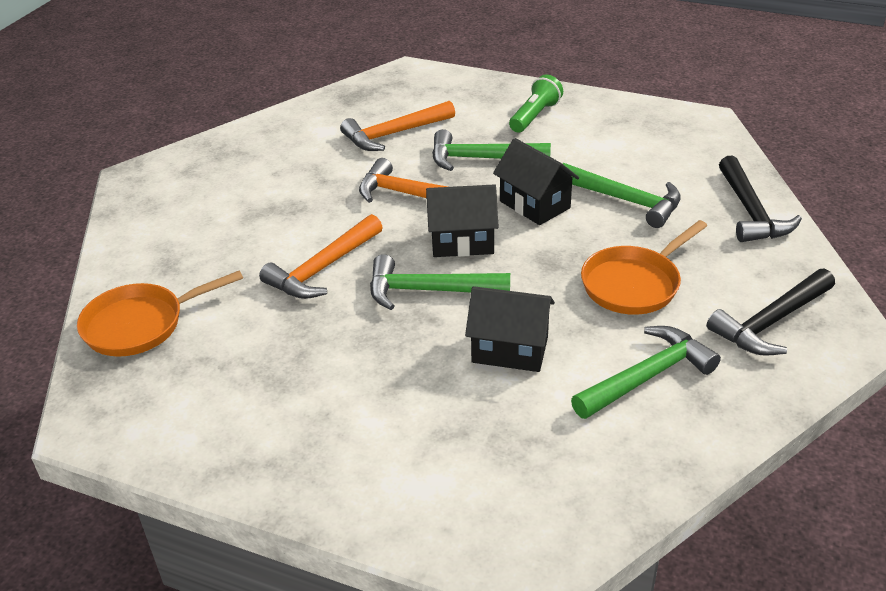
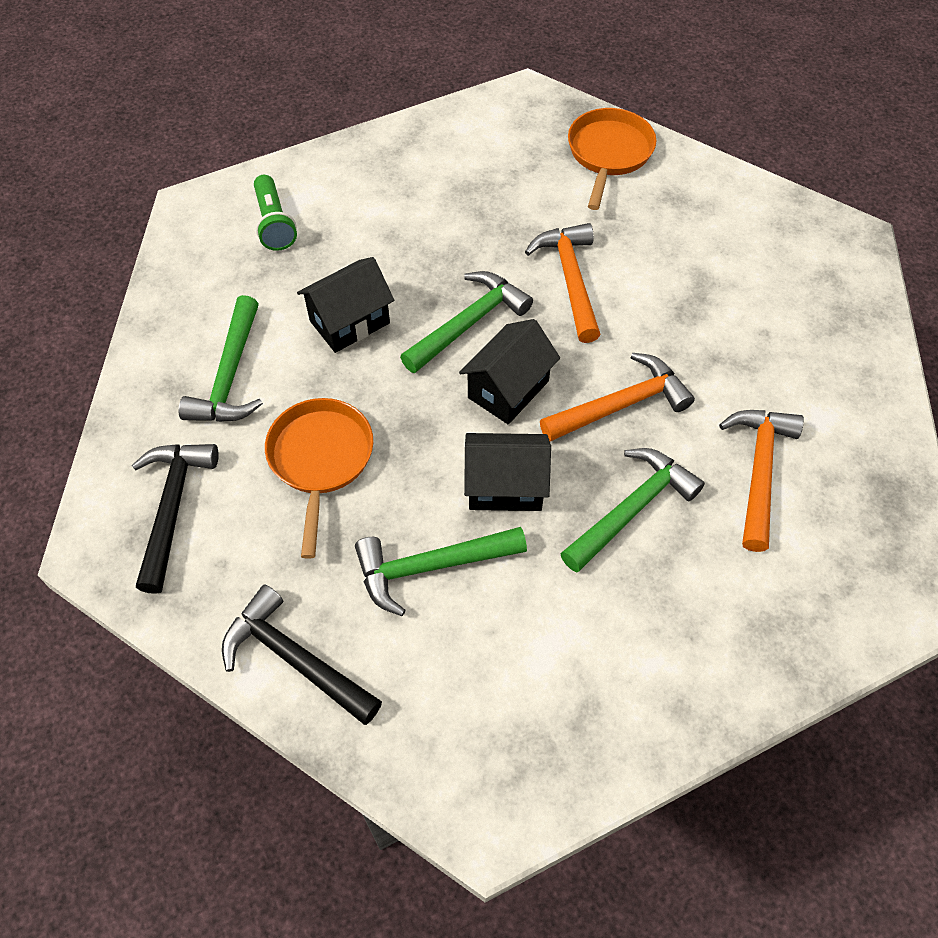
camera: 130 degrees right, 20 degrees up
green flashlight [509,74,563,133] -> green flashlight moved to [254,175,297,251]

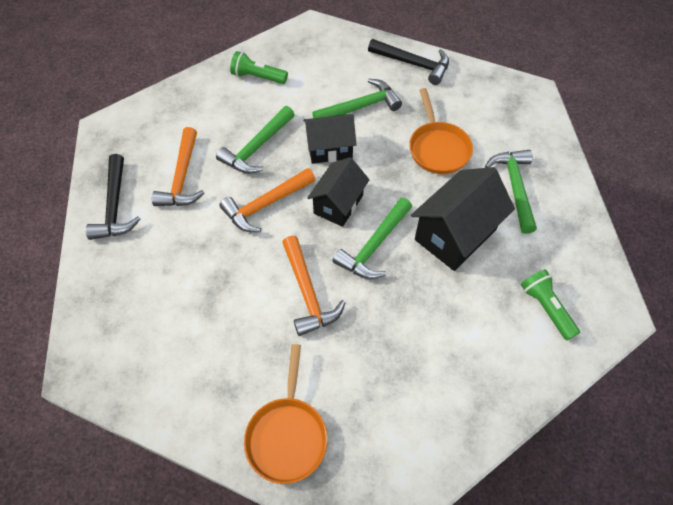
camera: 170 degrees right, 0 degrees up
black hammer [132,444,219,594] -> black hammer moved to [86,154,141,240]
black house [297,257,394,353] -> black house [411,167,515,271], size x1.50
none -> green flashlight [230,51,288,84]

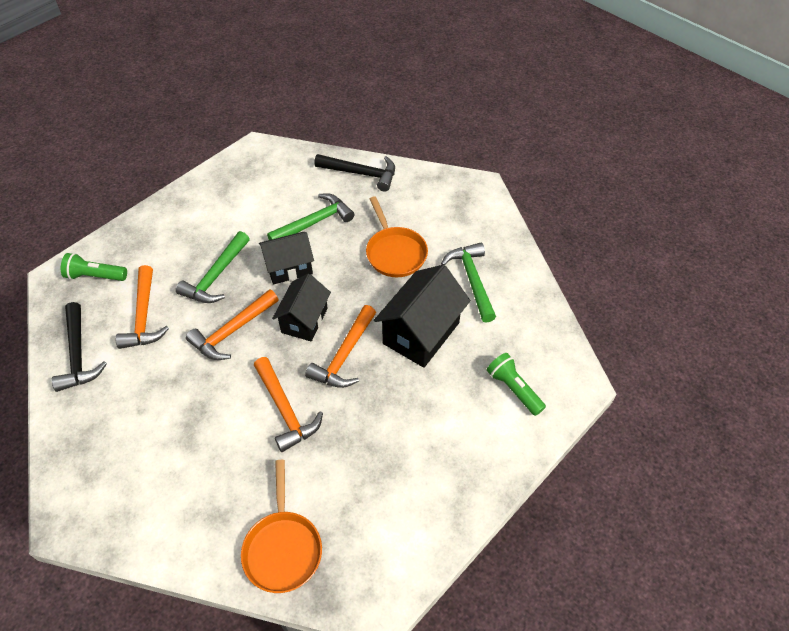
camera: 10 degrees left, 5 degrees down
green flashlight [230,51,288,84] -> green flashlight moved to [61,253,127,281]
green hammer [333,198,412,279] -> orange hammer [305,305,376,388]

